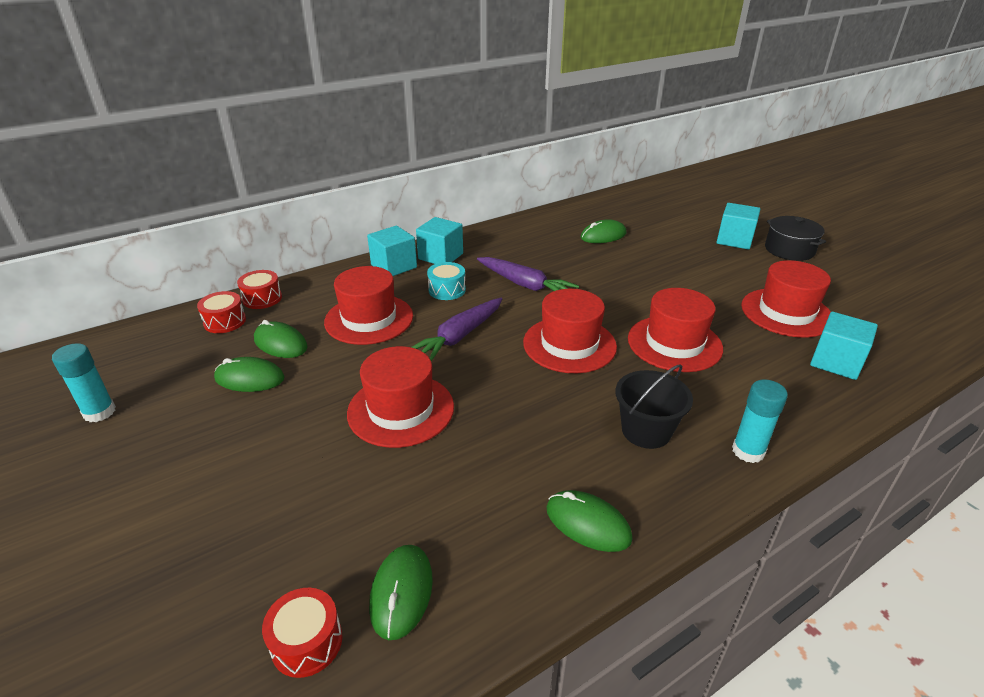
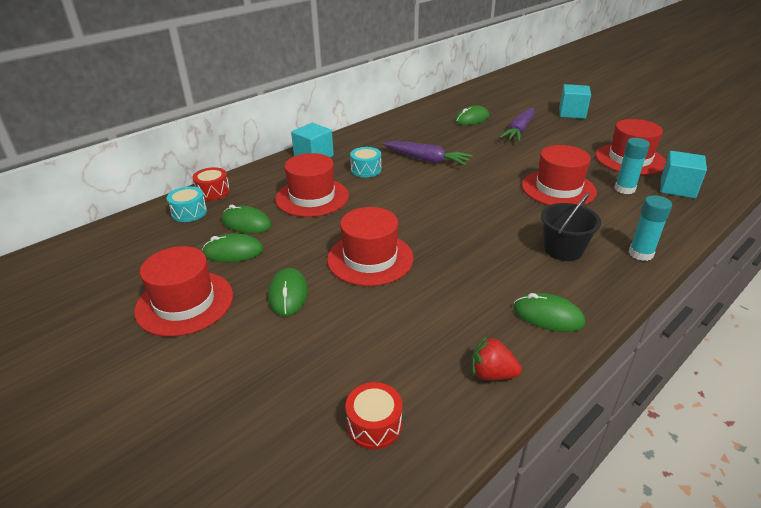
camera: 10 degrees left, 0 degrees up
turquoise glue stick [52,343,116,422] -> turquoise glue stick moved to [614,138,650,194]
red drum [197,291,246,333] -> turquoise drum [167,186,207,222]
green mouse [369,545,433,640] -> green mouse moved to [268,268,308,316]
purple carrot [411,298,502,361] -> purple carrot moved to [500,108,535,142]
turquoise cube [416,217,463,264] -> none
red hat [523,289,617,373] -> red hat moved to [134,246,233,337]
black pot [765,216,826,261] -> none
none -> red strawberry [472,335,522,380]

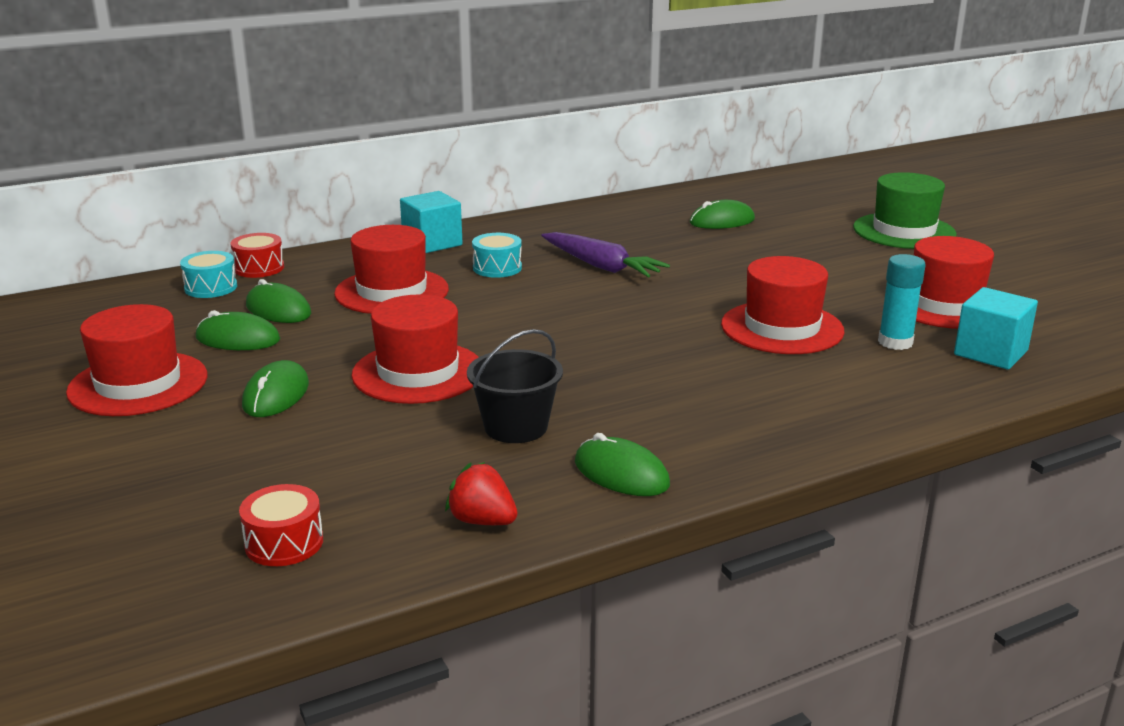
camera: 15 degrees right, 10 degrees down
purple carrot [500,108,535,142] -> none
black bucket [541,192,601,261] -> black bucket moved to [467,329,563,443]
turquoise cube [559,84,591,119] -> green hat [853,172,957,249]
turquoise glue stick [629,195,672,261] -> none

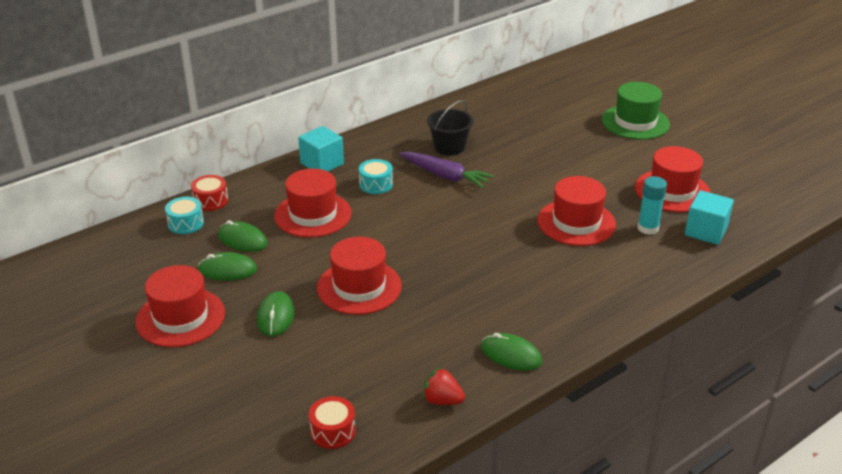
camera: 10 degrees left, 10 degrees up
black bucket [467,329,563,443] -> black bucket moved to [427,100,473,156]
green mouse [689,200,755,229] -> none

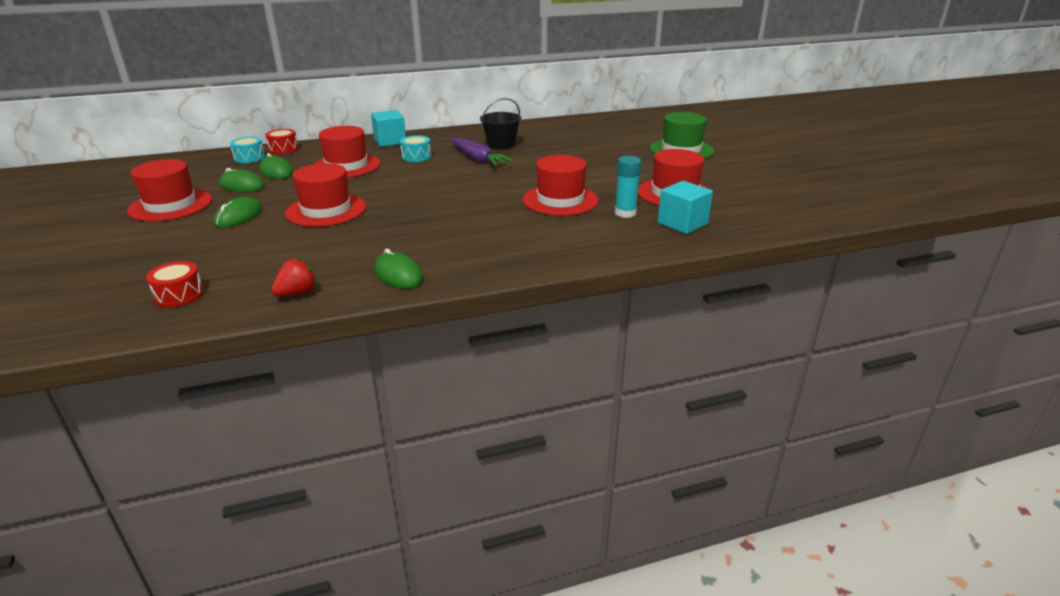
camera: 20 degrees right, 5 degrees down
red strawberry [422,367,465,405] -> red strawberry turned 90 degrees clockwise [271,257,318,297]

